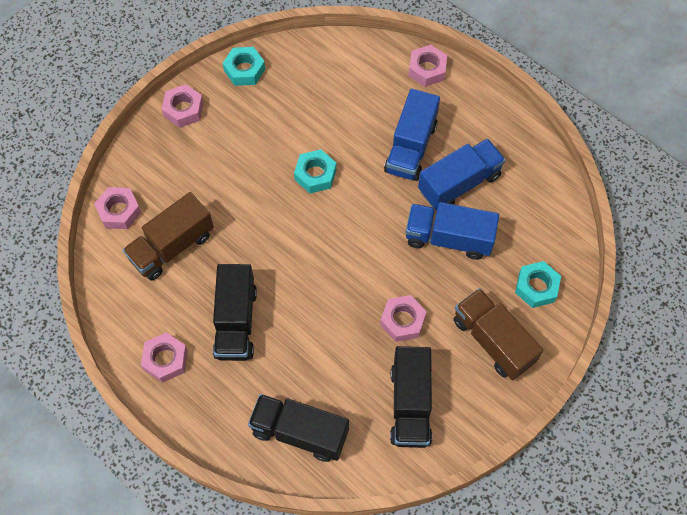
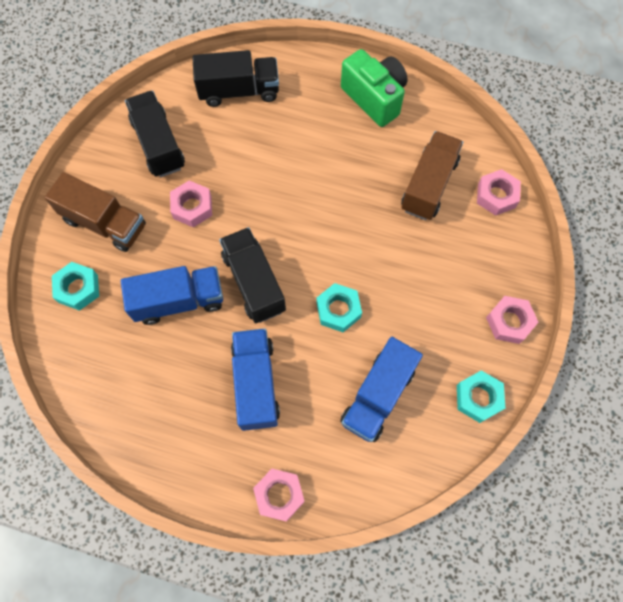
camera: 155 degrees right, 5 degrees up
pink nut [141,332,188,383] -> green camera [341,49,408,127]
black truck [213,264,257,361] -> black truck moved to [219,227,286,323]
blue truck [418,138,505,210] -> blue truck moved to [340,337,423,442]

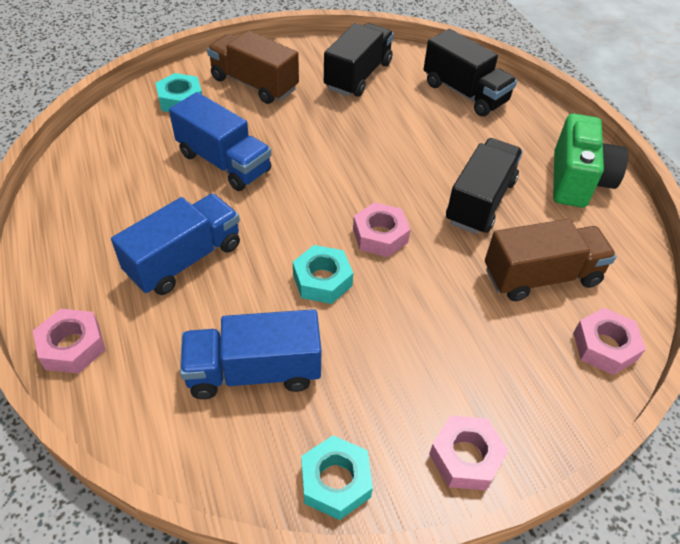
camera: 50 degrees right, 20 degrees down
brown truck [44,172,146,252] -> brown truck turned 135 degrees clockwise [207,31,299,104]
pink nut [170,180,212,227] -> pink nut moved to [353,202,411,257]
black truck [219,227,286,323] -> black truck moved to [446,138,523,234]

